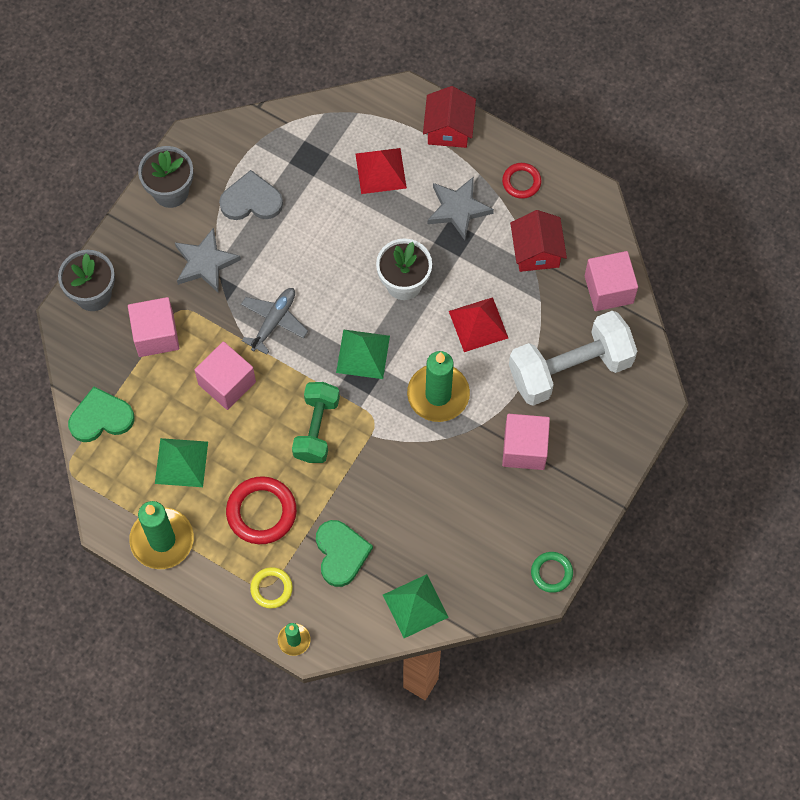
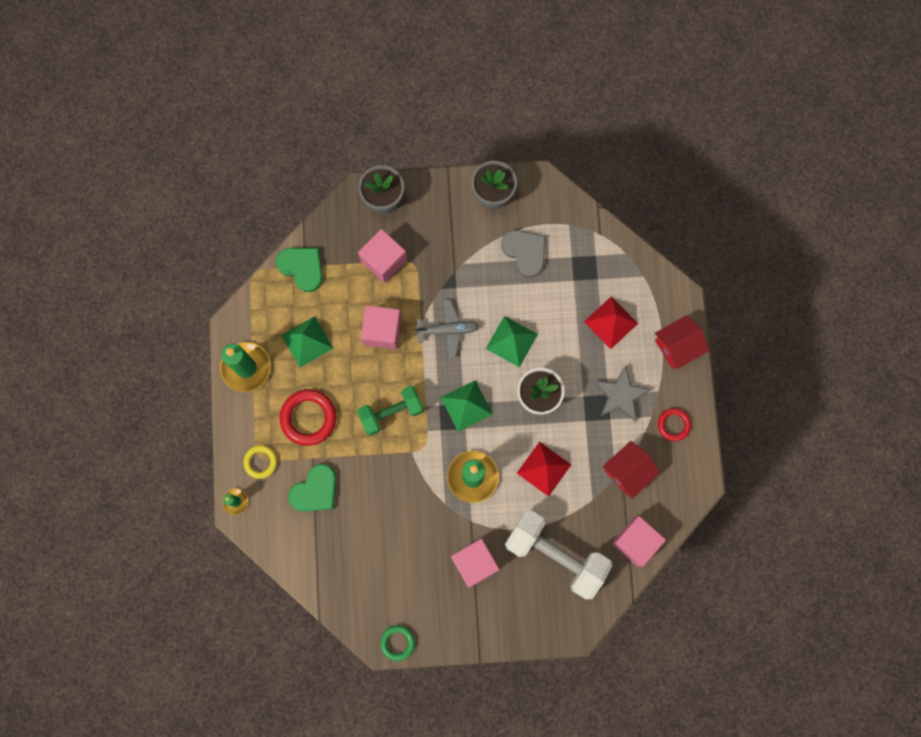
camera: 55 degrees right, 10 degrees up
grey star [175,227,241,293] -> none
green pyramid [383,574,449,638] -> green pyramid moved to [486,316,538,367]

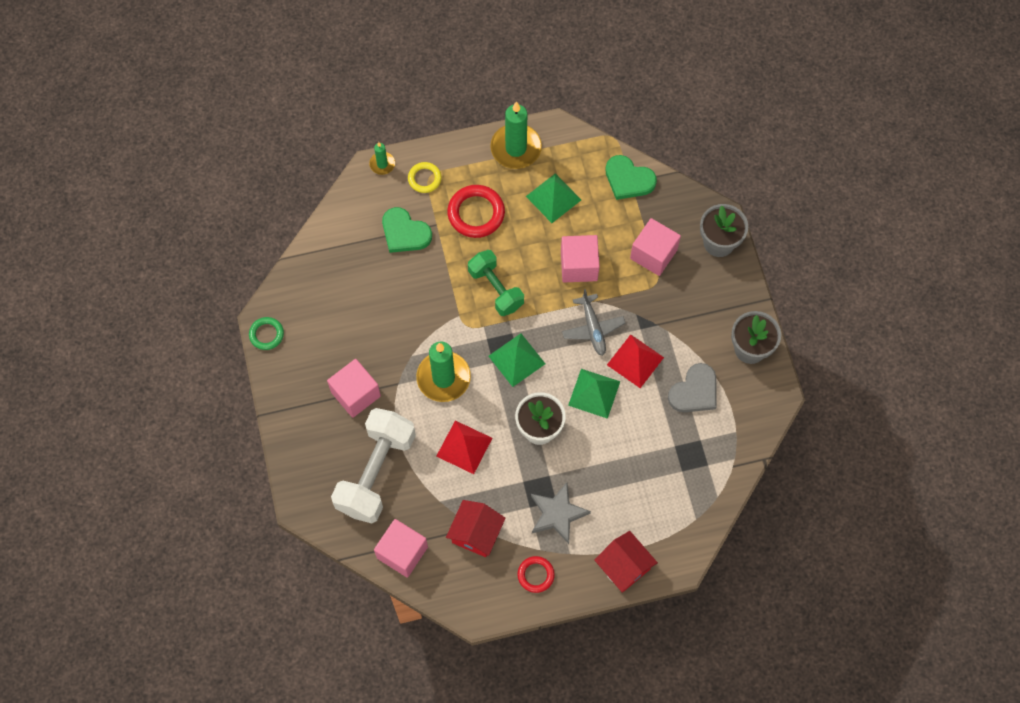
camera: 80 degrees right, 10 degrees down
green heart [276,248,323,292] -> green heart turned 90 degrees clockwise [605,155,657,200]
red pyramid [584,296,638,349] -> red pyramid moved to [607,334,664,388]
red house [603,441,660,499] -> red house turned 75 degrees clockwise [446,500,506,557]

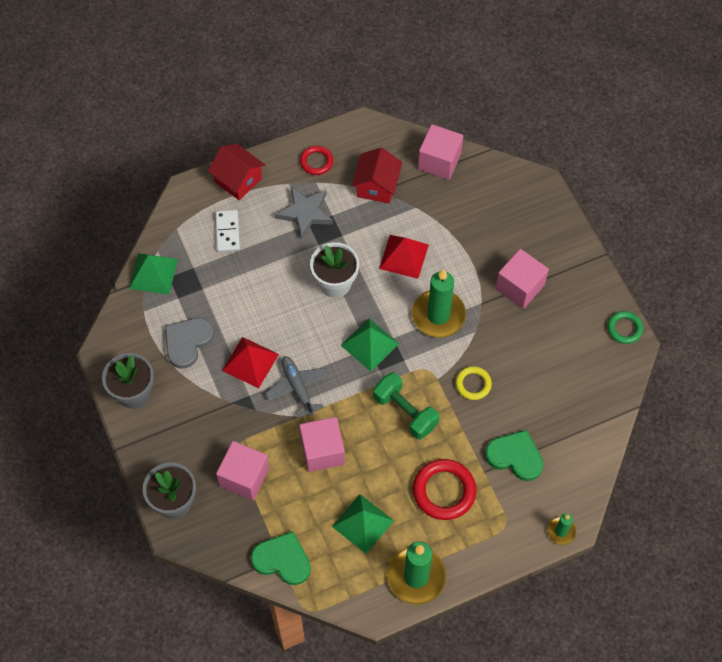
camera: 170 degrees right, 5 degrees down
white dumbbell [331,408,416,523] -> none
yellow ring [408,162,442,193] -> yellow ring moved to [455,366,492,400]
green pyramid [568,369,621,419] -> green pyramid moved to [129,253,178,295]
none -> white domino [215,210,240,252]

